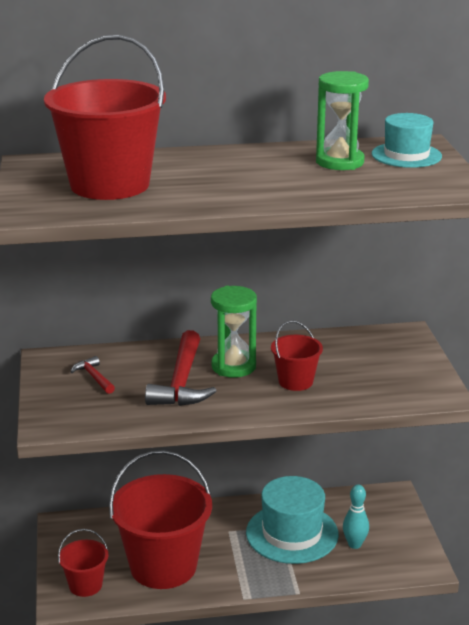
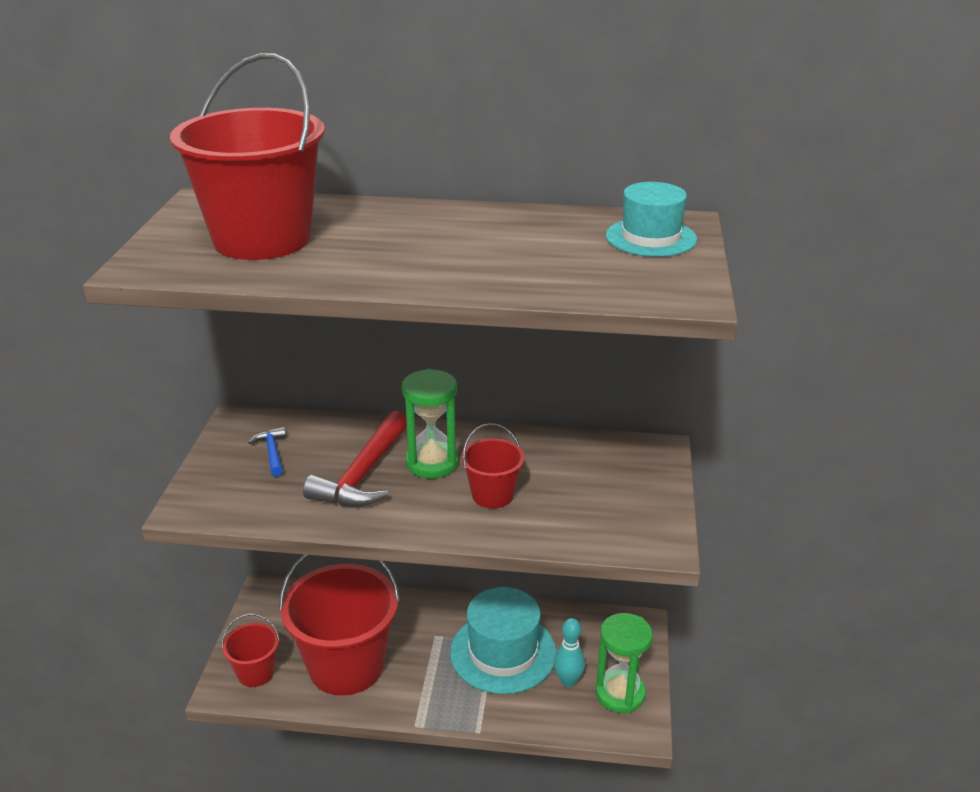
camera: 15 degrees right, 5 degrees up
red hammer [71,356,115,394] -> blue hammer [248,427,286,477]
green hourglass [316,71,369,170] -> green hourglass moved to [596,613,653,713]

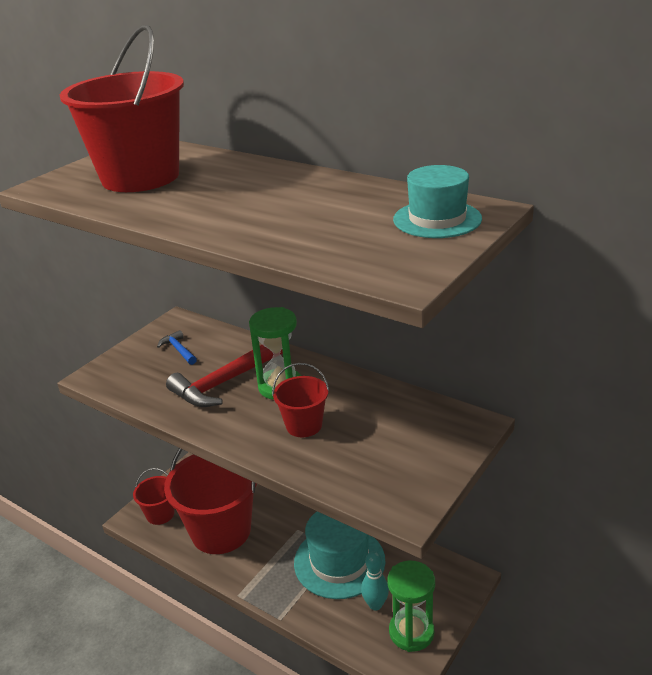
camera: 30 degrees right, 0 degrees up
blue hammer [248,427,286,477] -> blue hammer turned 45 degrees counterclockwise [157,330,197,365]

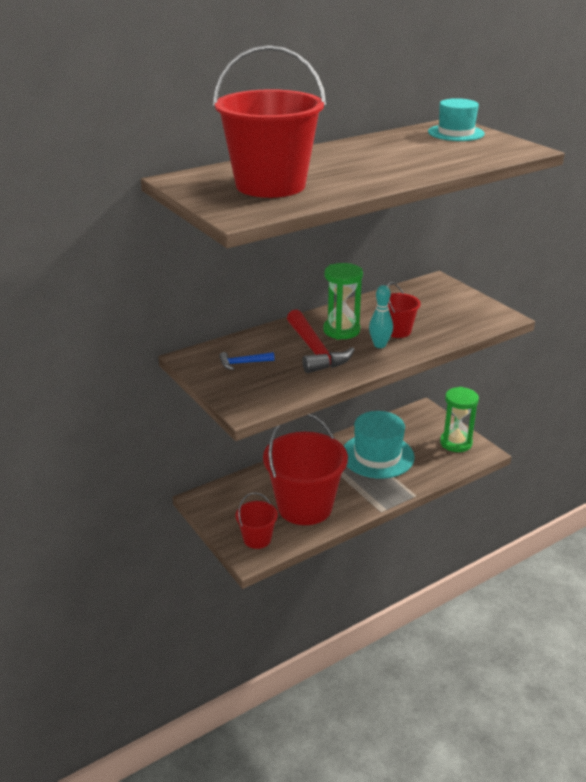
camera: 70 degrees left, 0 degrees up
turquoise bowling pin [361,551,389,610] -> turquoise bowling pin moved to [369,285,393,348]

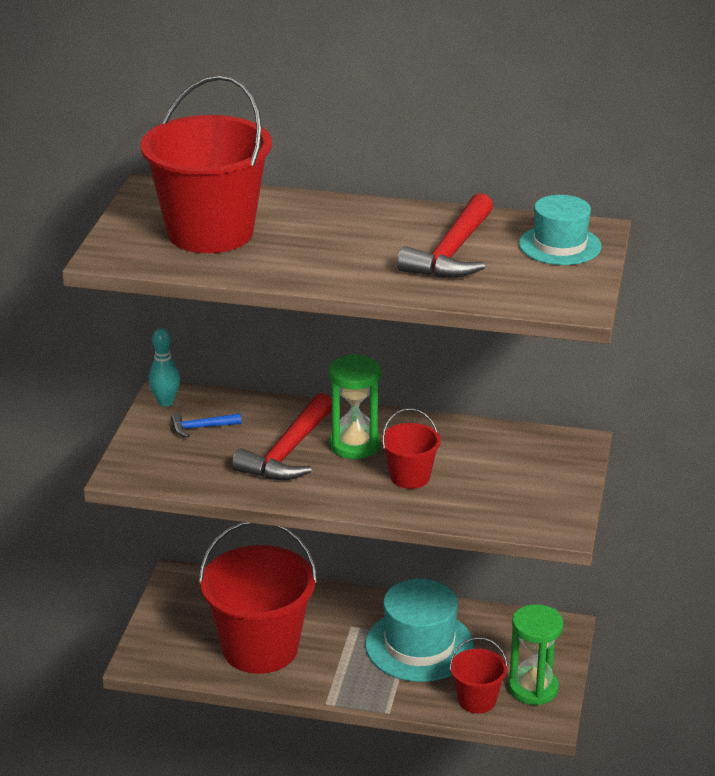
camera: 45 degrees right, 0 degrees up
blue hammer [219,352,275,370] -> blue hammer turned 45 degrees counterclockwise [171,413,241,437]
red bucket [236,492,278,549] -> red bucket moved to [449,637,508,714]
turquoise bowling pin [369,285,393,348] -> turquoise bowling pin moved to [149,328,180,407]
none -> red hammer [397,193,493,278]

